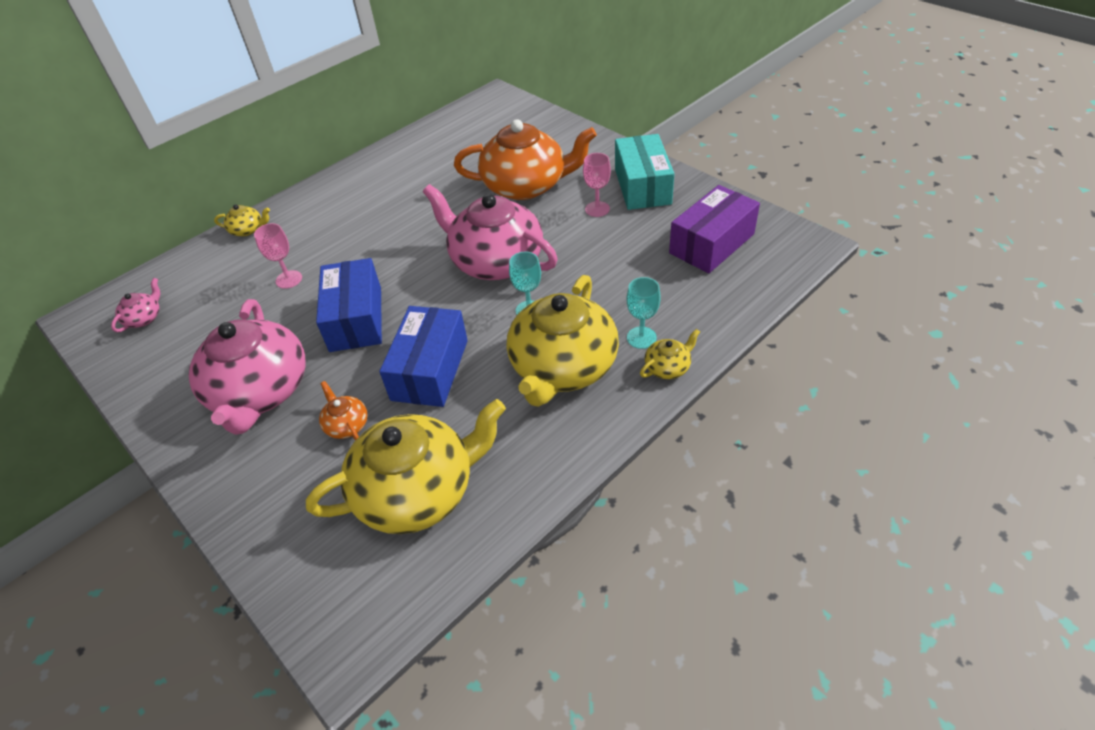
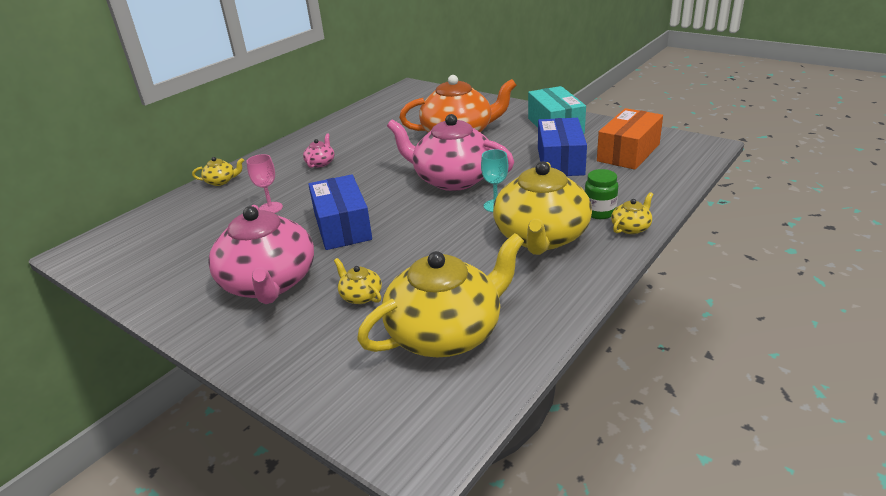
camera: 10 degrees left, 15 degrees down
pink teapot [111,278,160,332] -> pink teapot moved to [303,133,335,168]
orange teapot [319,381,368,441] -> yellow teapot [334,258,382,304]
blue box [379,306,468,407] -> blue box moved to [538,118,587,176]
pink goblet [583,153,611,217] -> none
turquoise goblet [626,277,661,349] -> green jar [585,169,618,219]
purple box [669,185,760,273] -> orange box [597,108,663,170]

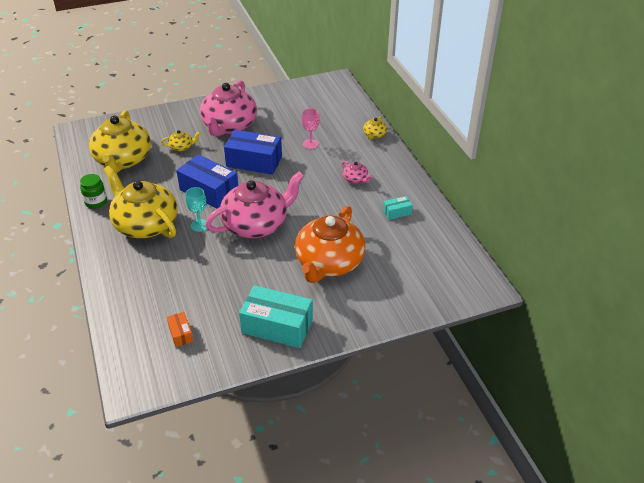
camera: 120 degrees right, 10 degrees up
pink teapot [208,205,314,304] -> pink teapot turned 90 degrees counterclockwise [200,80,257,137]
blue box [538,118,587,176] -> blue box moved to [176,154,238,209]
green jar [585,169,618,219] -> green jar moved to [80,174,107,209]
orange box [597,108,663,170] -> orange box [167,312,193,347], size x0.47
yellow teapot [611,192,653,234] -> none
none -> turquoise box [383,196,413,220]

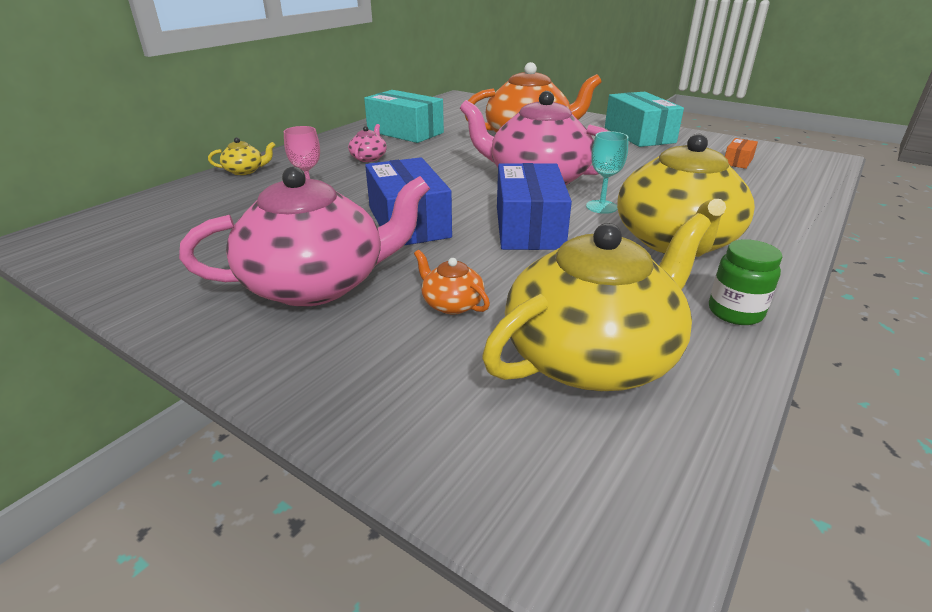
camera: 125 degrees left, 10 degrees down
yellow teapot [161,130,201,151] -> orange teapot [414,250,490,314]
turquoise box [383,196,413,220] -> turquoise box [364,90,444,143], size x2.15

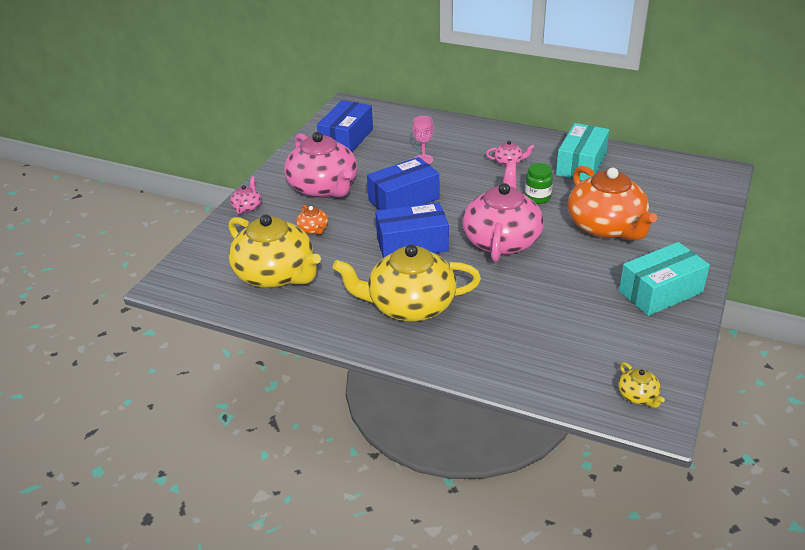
camera: 80 degrees right, 5 degrees up
yellow teapot [208,137,275,175] -> yellow teapot moved to [618,362,665,408]
orange teapot [414,250,490,314] -> orange teapot turned 120 degrees clockwise [296,205,328,235]
turquoise goblet [586,131,629,214] -> none
green jar [709,239,782,325] -> green jar moved to [525,163,553,204]
orange box [725,138,758,169] -> none
none -> pink teapot [230,176,261,214]
none -> blue box [317,100,373,152]

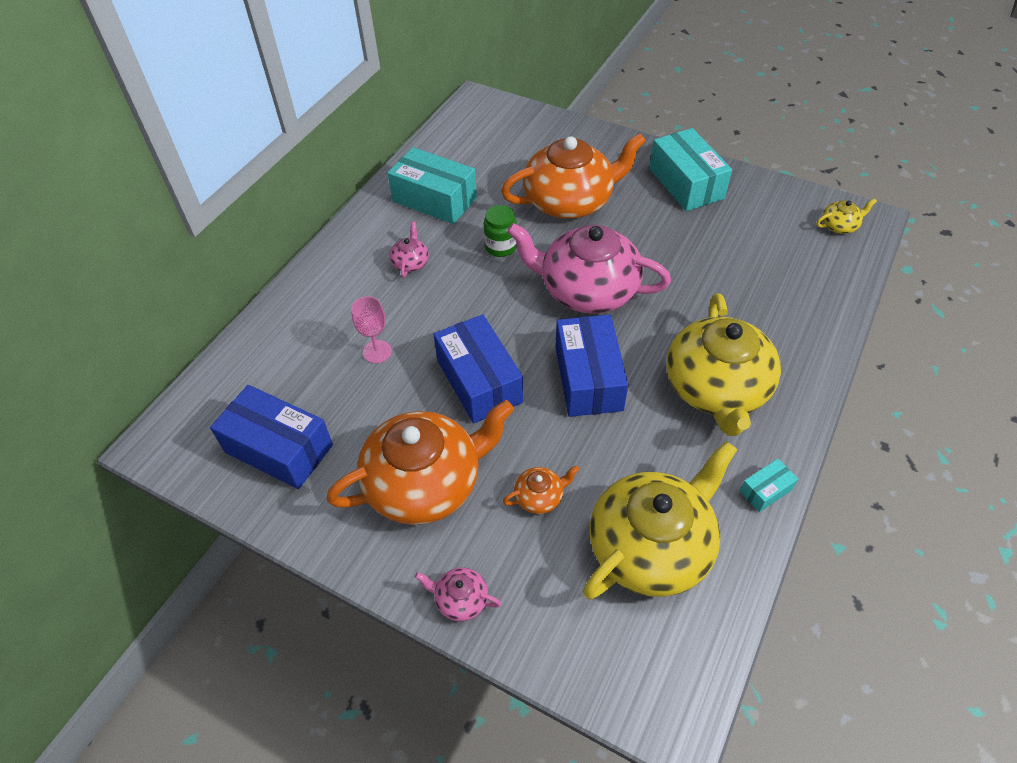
camera: 85 degrees left, 15 degrees up
pink teapot [284,132,357,198] -> orange teapot [327,400,514,525]
none -> turquoise box [740,459,798,512]

